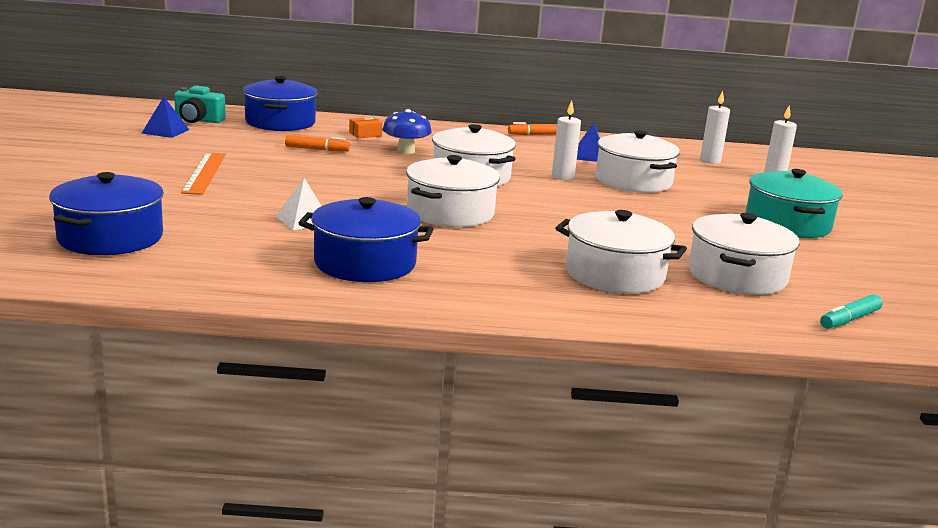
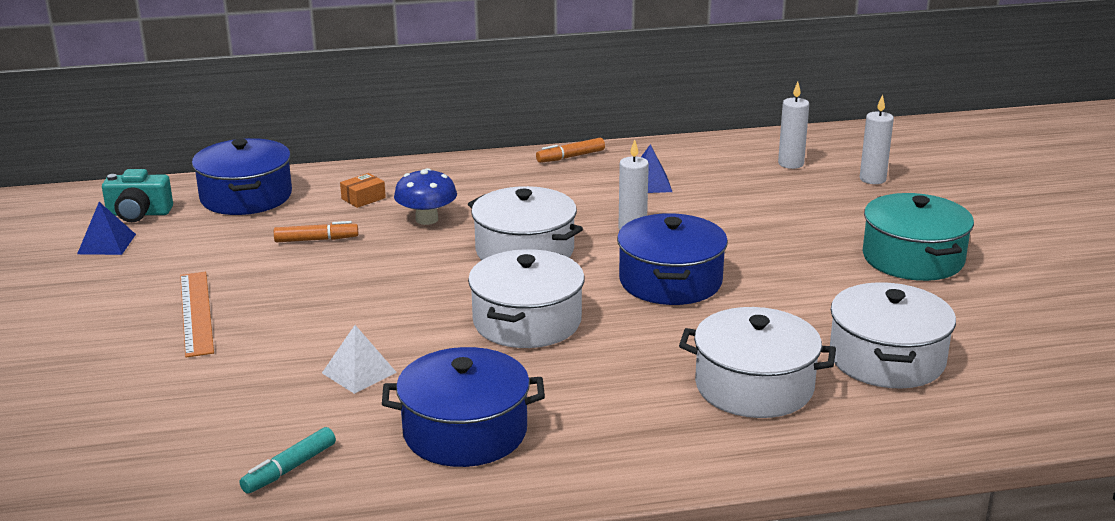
camera: 10 degrees left, 5 degrees up
blue pot [49,172,164,255] -> blue pot moved to [617,213,728,305]
white pot [596,130,680,193] -> none
turquoise marker [820,294,883,329] -> turquoise marker moved to [239,427,336,494]

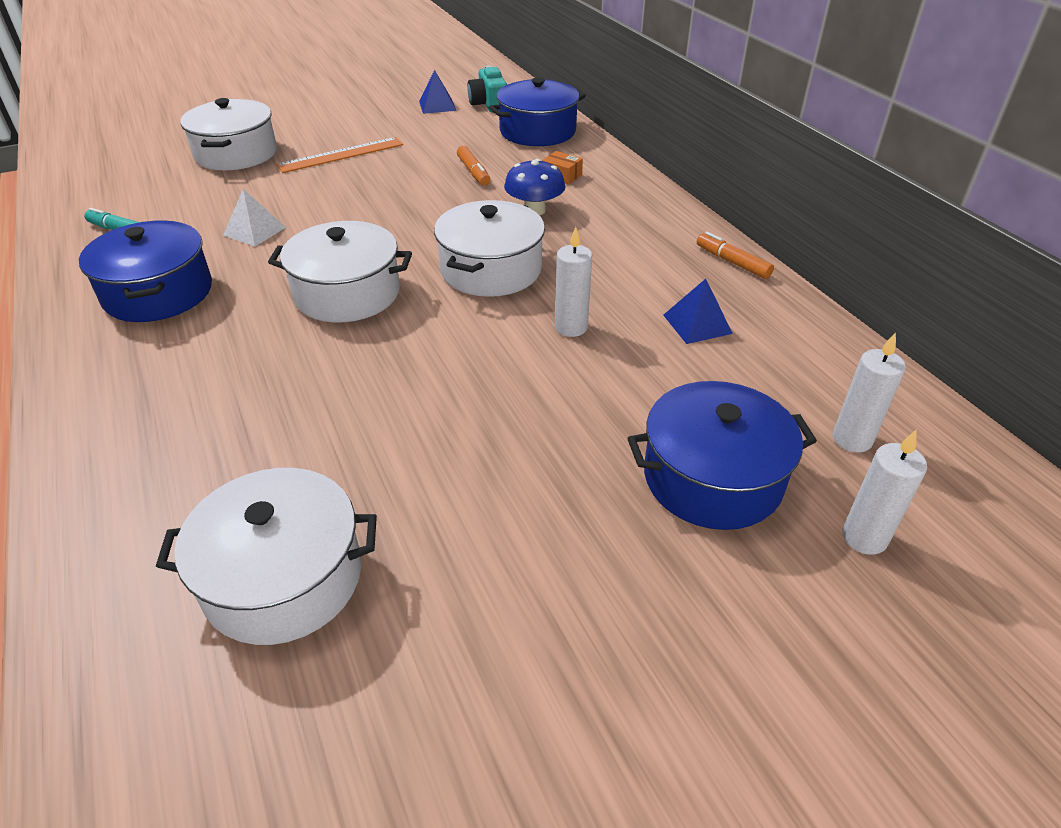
camera: 75 degrees right, 15 degrees up
blue pot [617,213,728,305] -> blue pot moved to [628,381,817,530]
white pot [679,307,836,418] -> white pot moved to [180,98,277,171]
turquoise pot [863,193,974,281] -> none

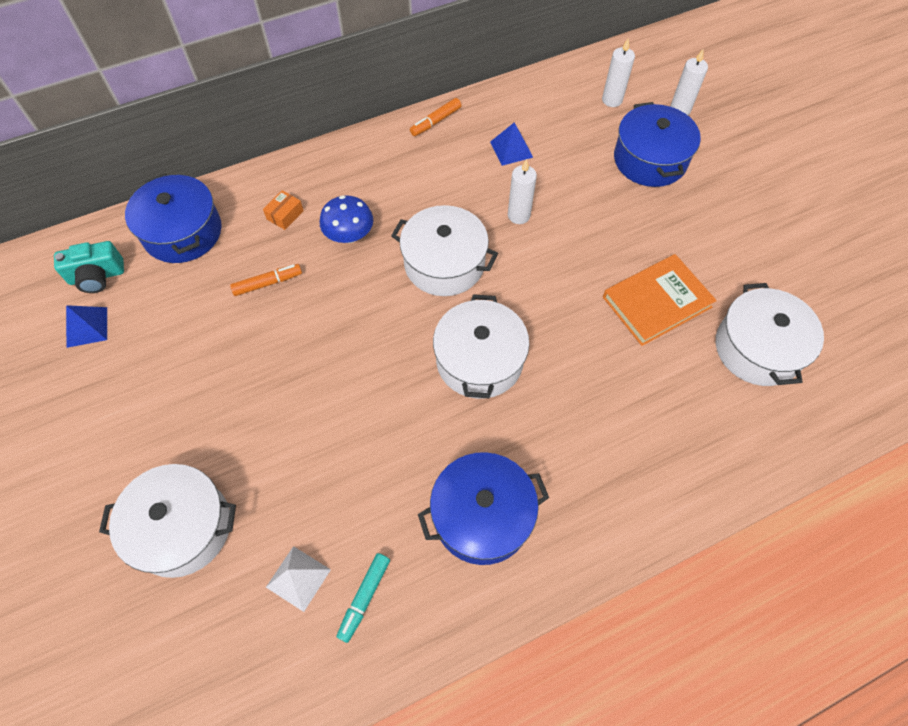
camera: 90 degrees left, 20 degrees up
white pyramid [223,189,286,247] -> white pyramid moved to [266,546,331,612]
orange ruler [277,137,403,173] -> none
none -> orange book [603,254,717,346]

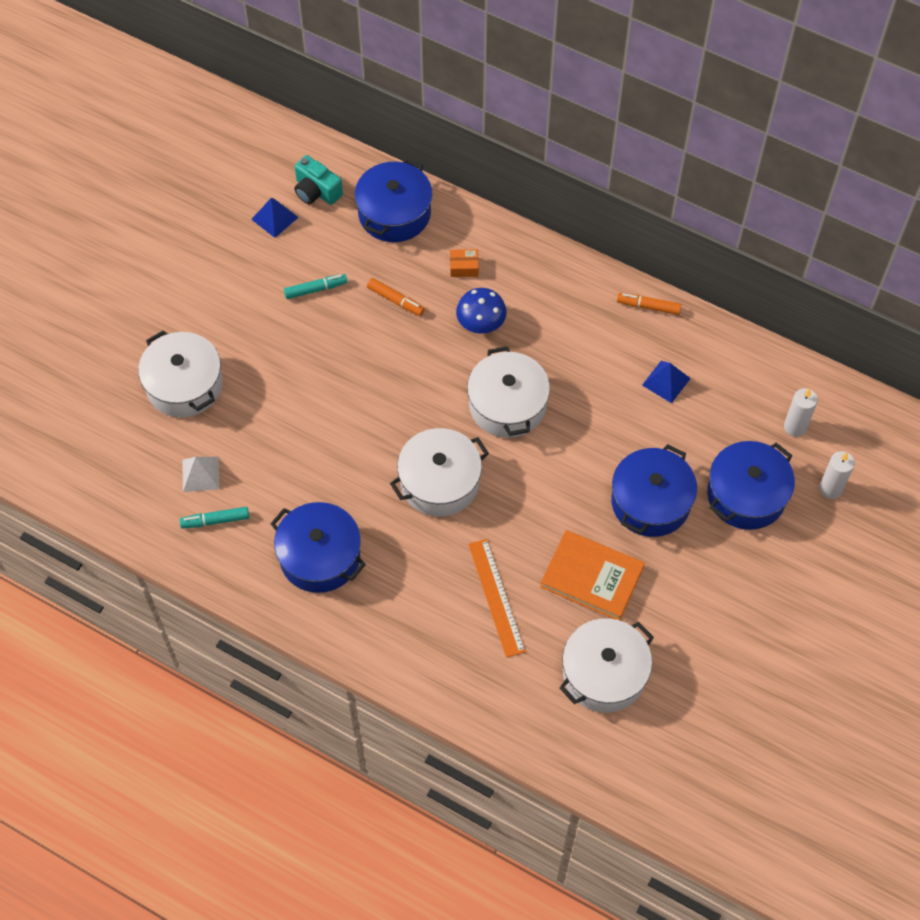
camera: 55 degrees right, 0 degrees up
white candle [508,159,537,224] -> none
none -> turquoise marker [284,274,348,299]
none -> orange ruler [468,539,526,658]
none -> blue pot [611,444,697,537]

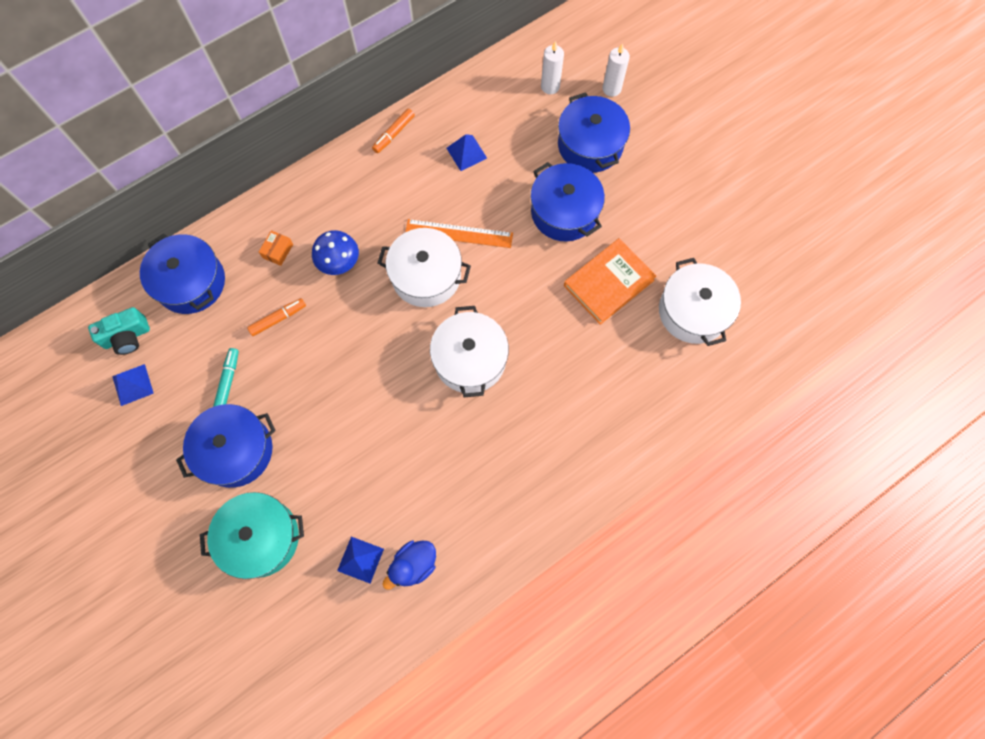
camera: 65 degrees left, 10 degrees up
white pot [138,330,223,417] -> turquoise pot [200,492,304,579]
turquoise marker [180,507,249,529] -> blue duck [382,540,436,590]
white pyramid [182,457,219,492] -> blue pyramid [337,537,384,583]
blue pot [270,502,366,593] -> blue pot moved to [176,404,276,488]
orange ruler [468,539,526,658] -> orange ruler moved to [405,219,513,248]

